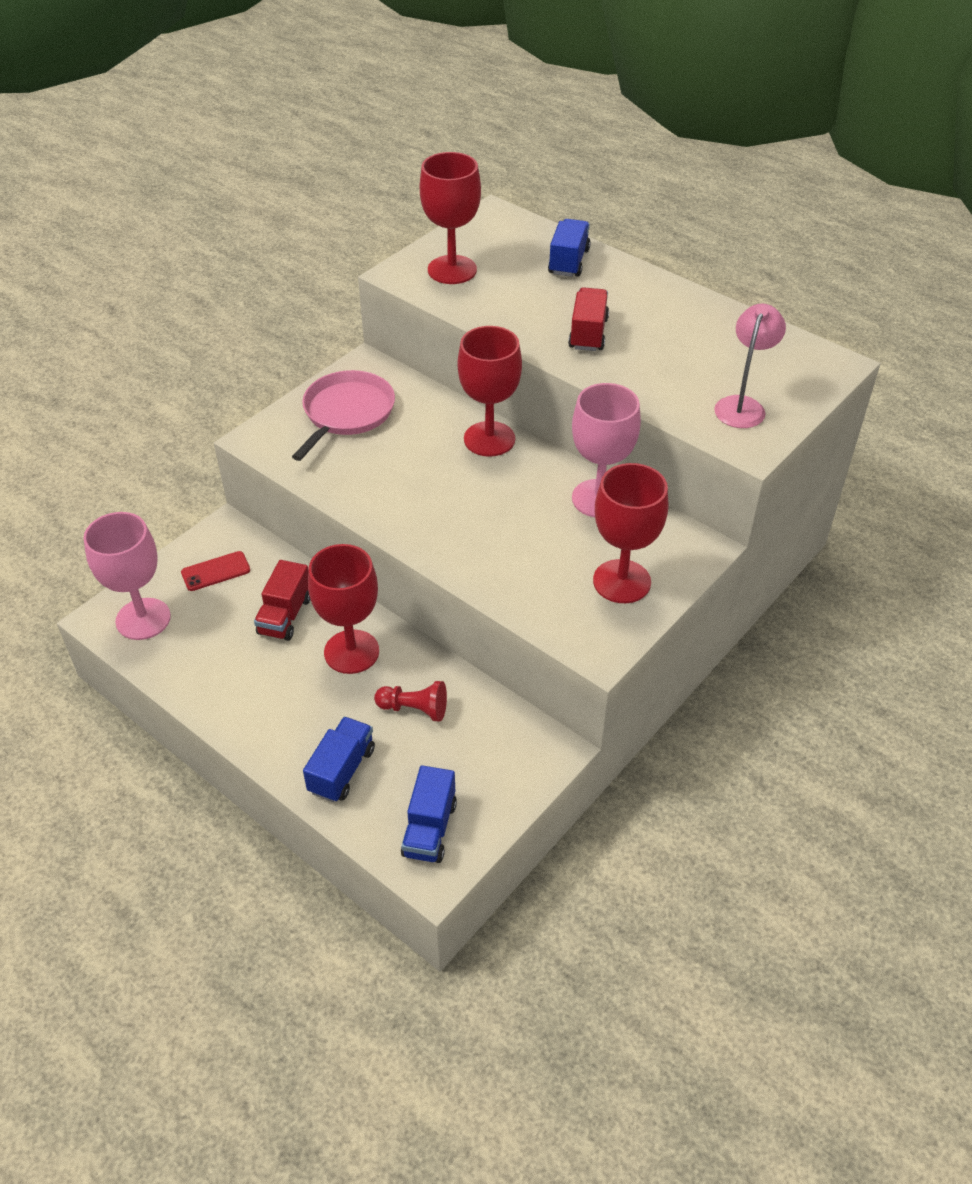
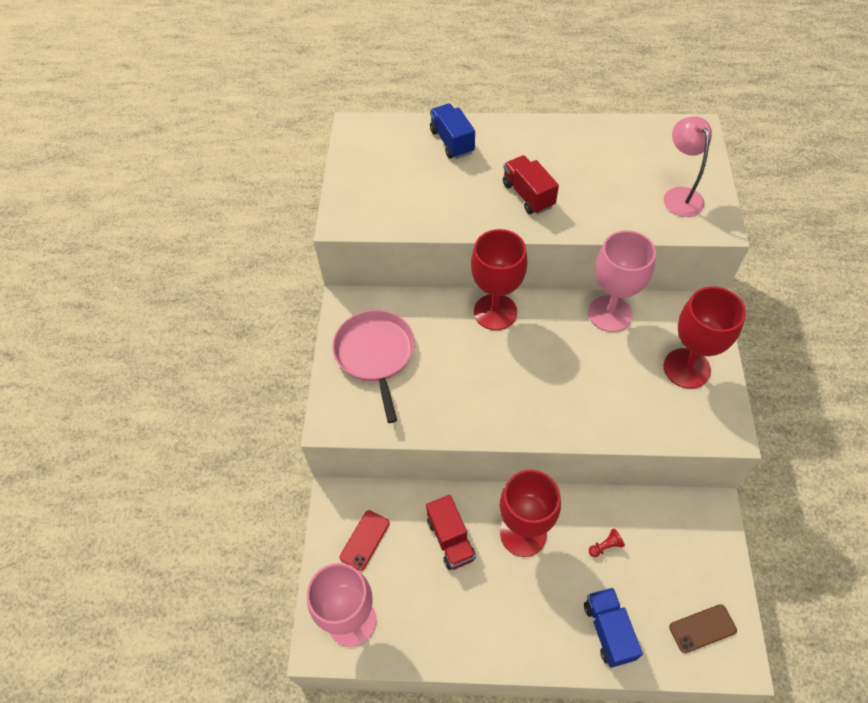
camera: 35 degrees left, 10 degrees up
red pawn [374,681,447,722] -> red pawn [589,528,625,557], size x0.60
blue truck [401,765,457,863] -> brown phone [669,604,737,653]
red goblet [420,152,481,284] -> none

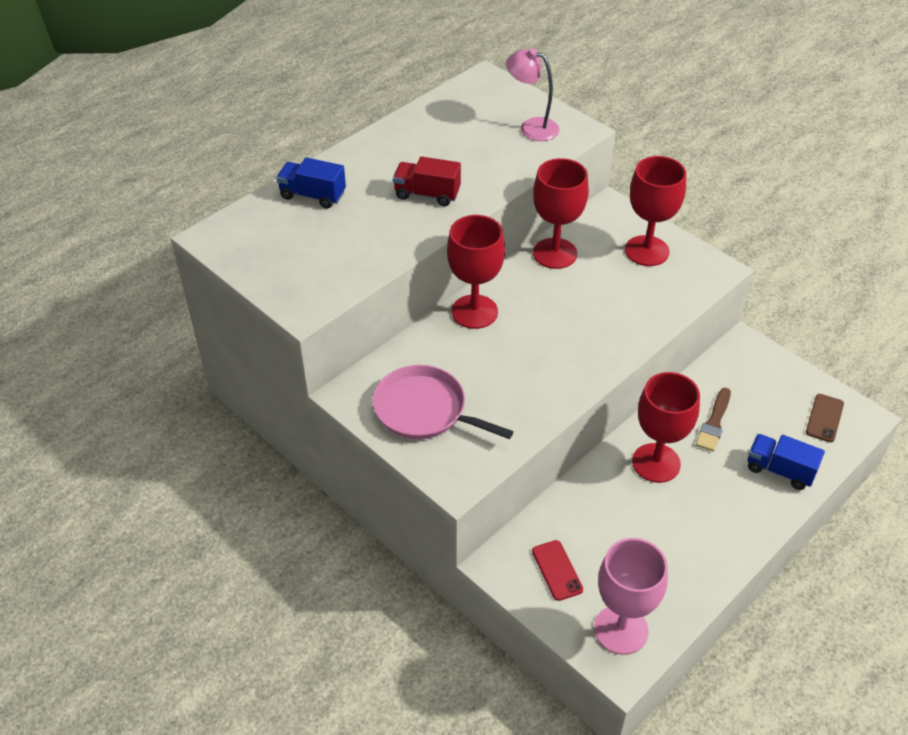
camera: 50 degrees left, 10 degrees down
red truck [426,495,476,570] -> none
pink goblet [588,230,656,332] -> red goblet [533,158,589,269]
red pawn [589,528,625,557] -> brown brush [696,388,731,452]

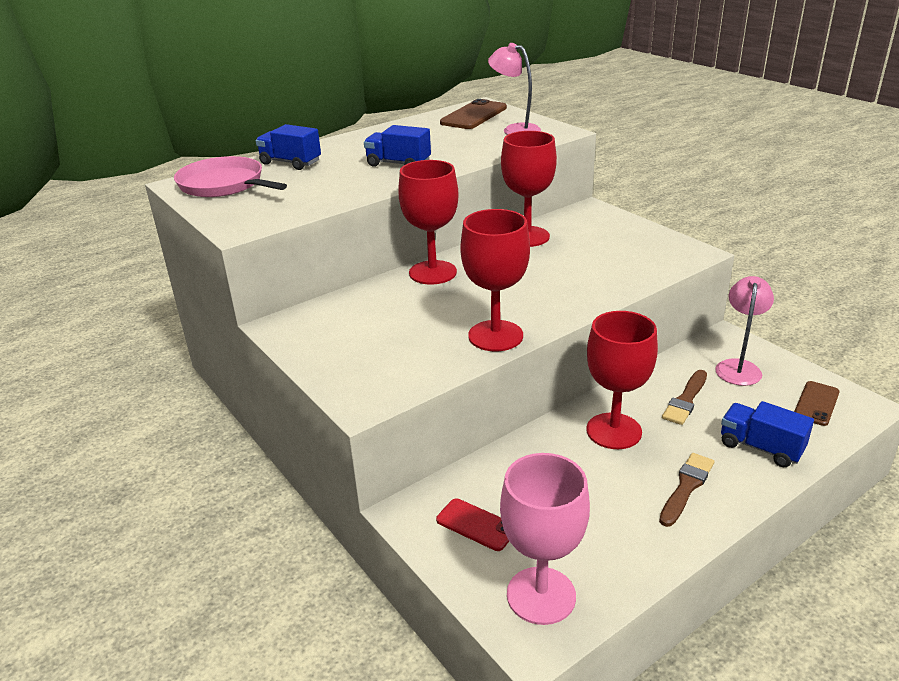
camera: 10 degrees right, 15 degrees down
pink pan [372,365,514,439] -> pink pan moved to [174,156,287,197]
red truck [393,156,461,206] -> blue truck [364,125,431,167]
red phone [532,540,583,601] -> red phone turned 45 degrees counterclockwise [436,498,509,551]
red goblet [625,156,686,266] -> red goblet moved to [460,209,530,351]
none -> brown phone [440,99,507,129]
none -> brown brush [659,453,715,527]
none -> pink lamp [715,276,774,386]

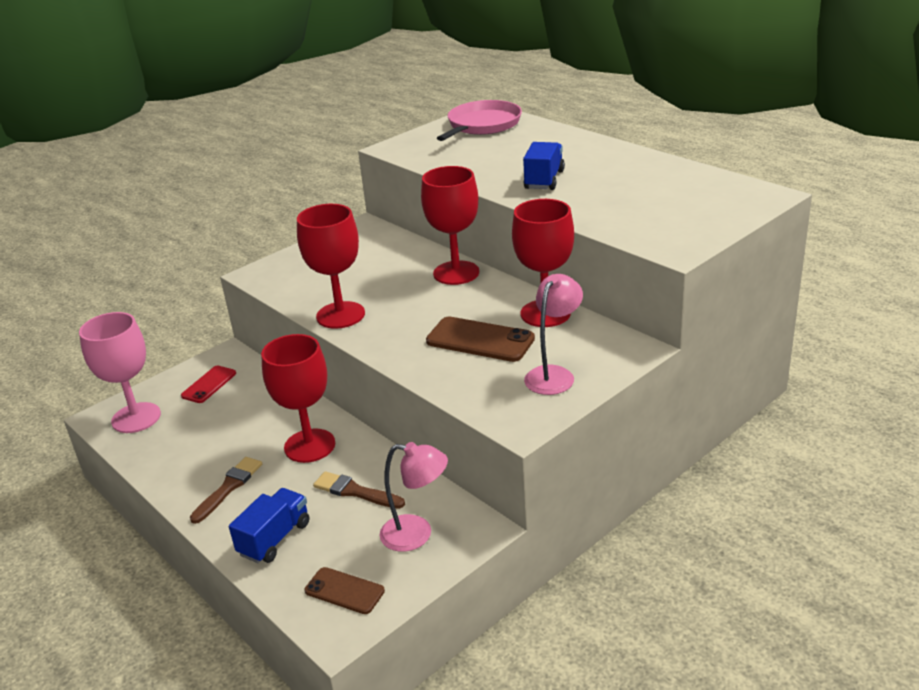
camera: 85 degrees right, 0 degrees up
blue truck [256,124,321,170] -> none
brown phone [440,99,507,129] -> brown phone moved to [426,317,535,362]
pink lamp [488,43,541,135] -> pink lamp moved to [524,274,583,395]
brown brush [659,453,715,527] -> brown brush turned 90 degrees counterclockwise [190,457,262,524]

